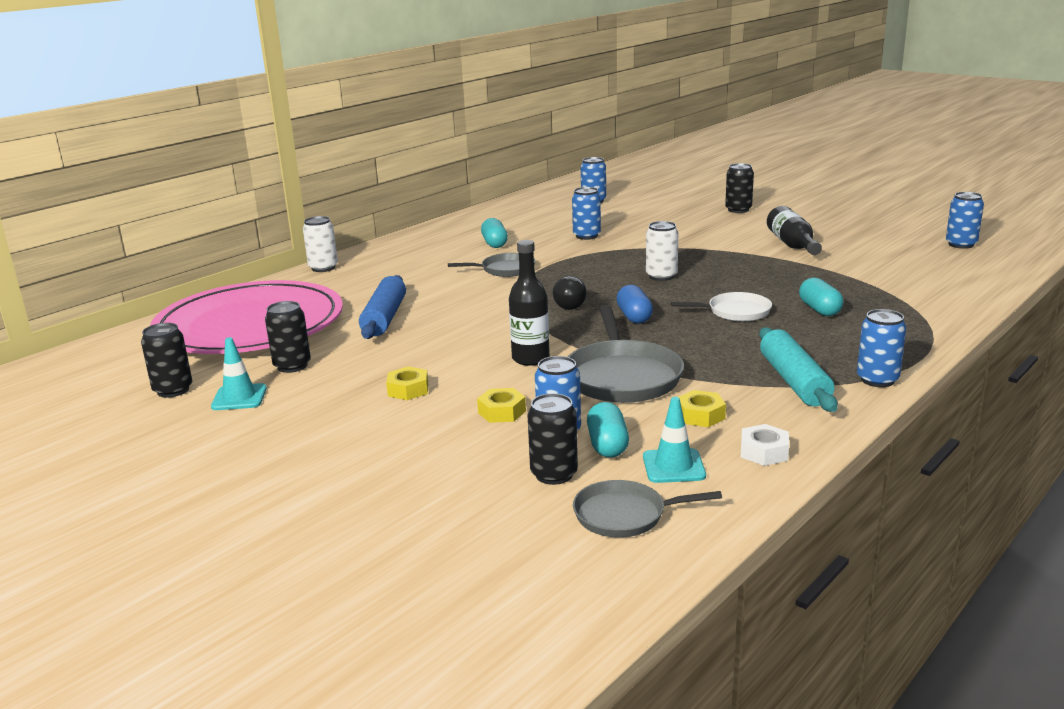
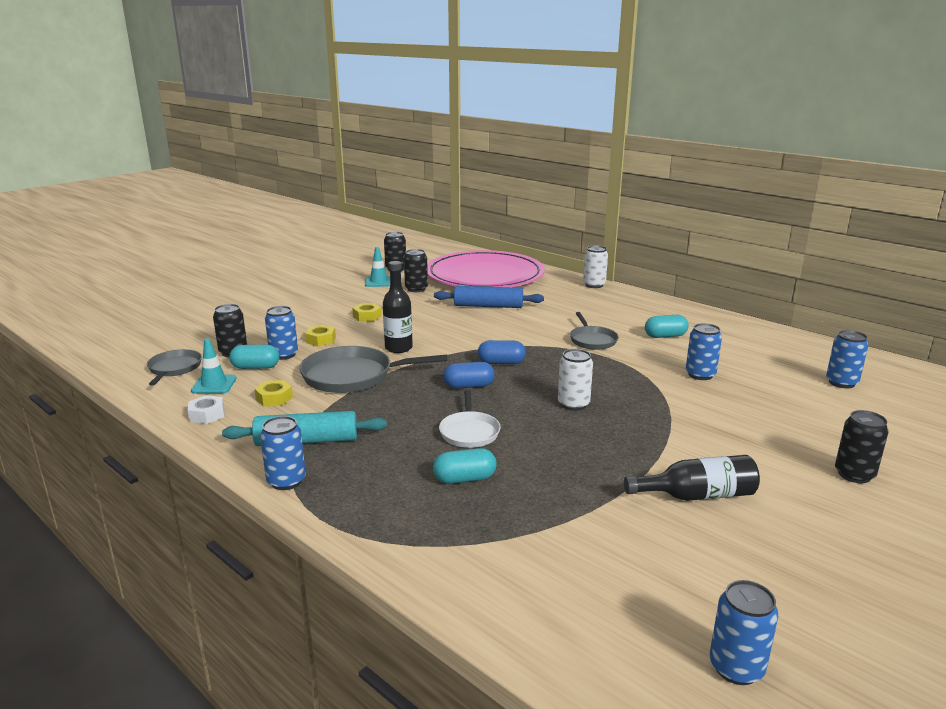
camera: 90 degrees right, 0 degrees up
black light bulb [553,276,587,310] -> blue capsule [478,340,526,364]

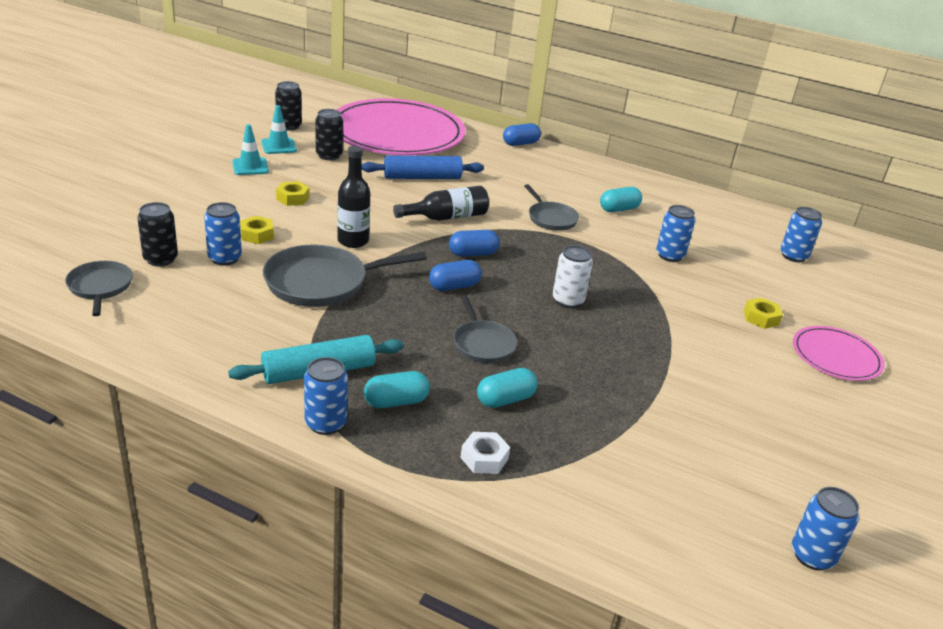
camera: 20 degrees left, 10 degrees up
white nut [188,395,224,424] -> white nut moved to [461,432,510,474]
turquoise traffic cone [191,338,236,394] -> turquoise traffic cone moved to [232,124,269,175]
turquoise capsule [229,345,279,369] -> turquoise capsule moved to [364,371,430,408]
yellow nut [255,380,293,407] -> yellow nut moved to [744,298,783,329]
white pan [439,390,501,448] -> grey pan [454,295,517,363]
white can [583,246,608,288] -> blue capsule [503,123,541,146]
black bottle [624,455,760,501] -> black bottle moved to [393,186,489,221]
black can [835,410,888,483] -> pink plate [793,326,885,381]

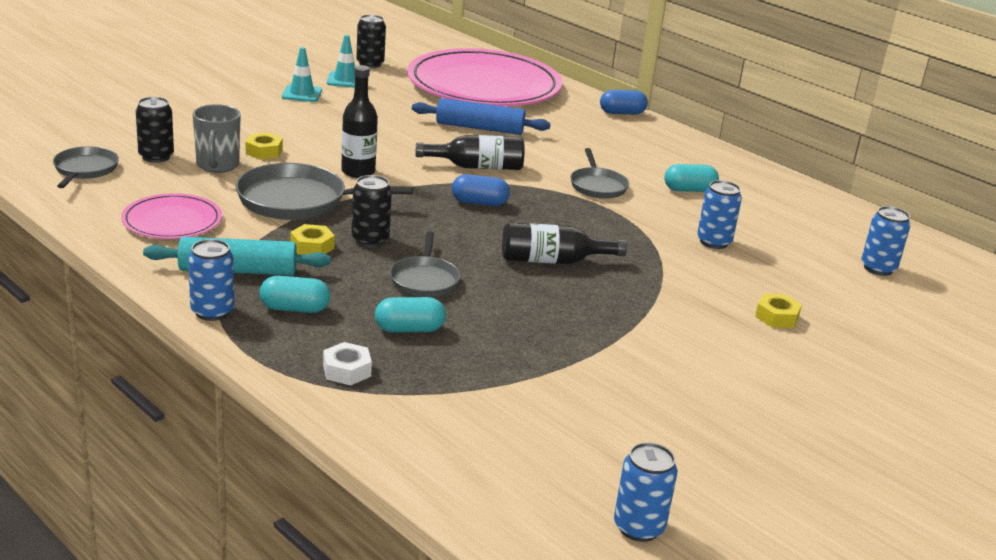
camera: 20 degrees right, 5 degrees down
blue can [204,202,242,266] -> grey mug [192,104,241,173]
yellow nut [276,181,310,206] -> yellow nut moved to [290,224,335,255]
black can [316,109,343,161] -> black can moved to [352,175,392,247]
blue capsule [429,260,482,291] -> none
white can [553,245,593,308] -> black bottle [502,222,627,264]
pink plate [793,326,885,381] -> pink plate moved to [121,193,222,239]

